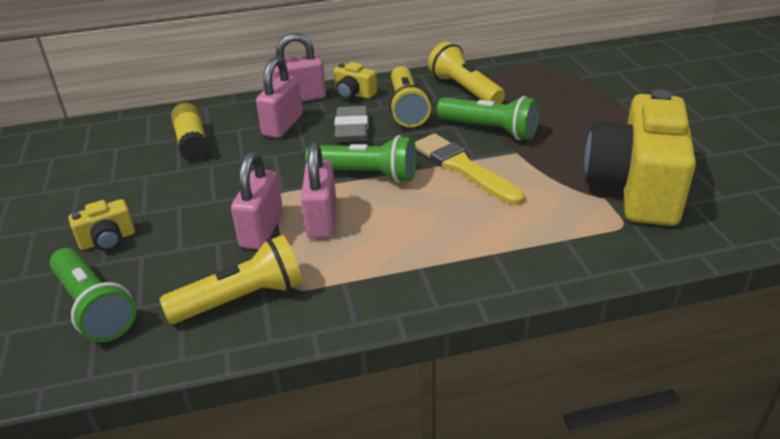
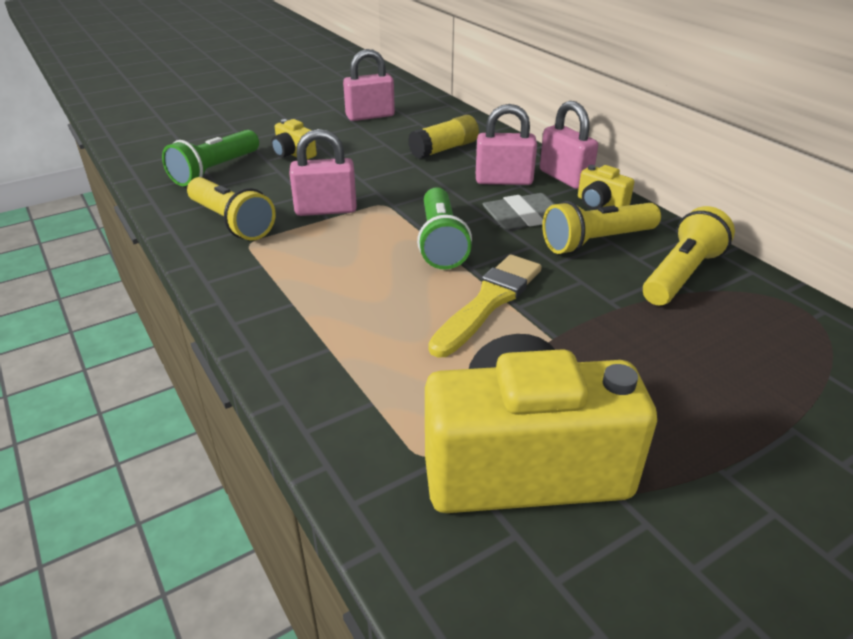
camera: 70 degrees right, 0 degrees up
pink padlock [301,142,336,239] -> pink padlock moved to [343,49,395,121]
yellow camera [334,62,377,100] -> yellow camera turned 60 degrees counterclockwise [578,165,634,210]
green flashlight [436,96,540,140] -> none

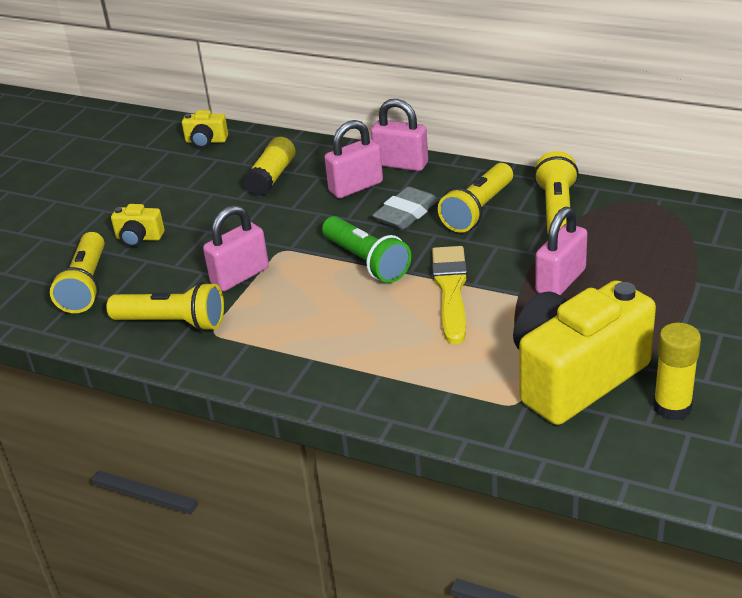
camera: 30 degrees left, 0 degrees up
green flashlight [162,130,259,186] -> yellow flashlight [50,232,105,313]
pink padlock [343,49,395,121] -> pink padlock moved to [535,207,587,295]
yellow camera [578,165,634,210] -> yellow camera moved to [182,110,228,148]
none -> yellow glue stick [653,323,701,420]

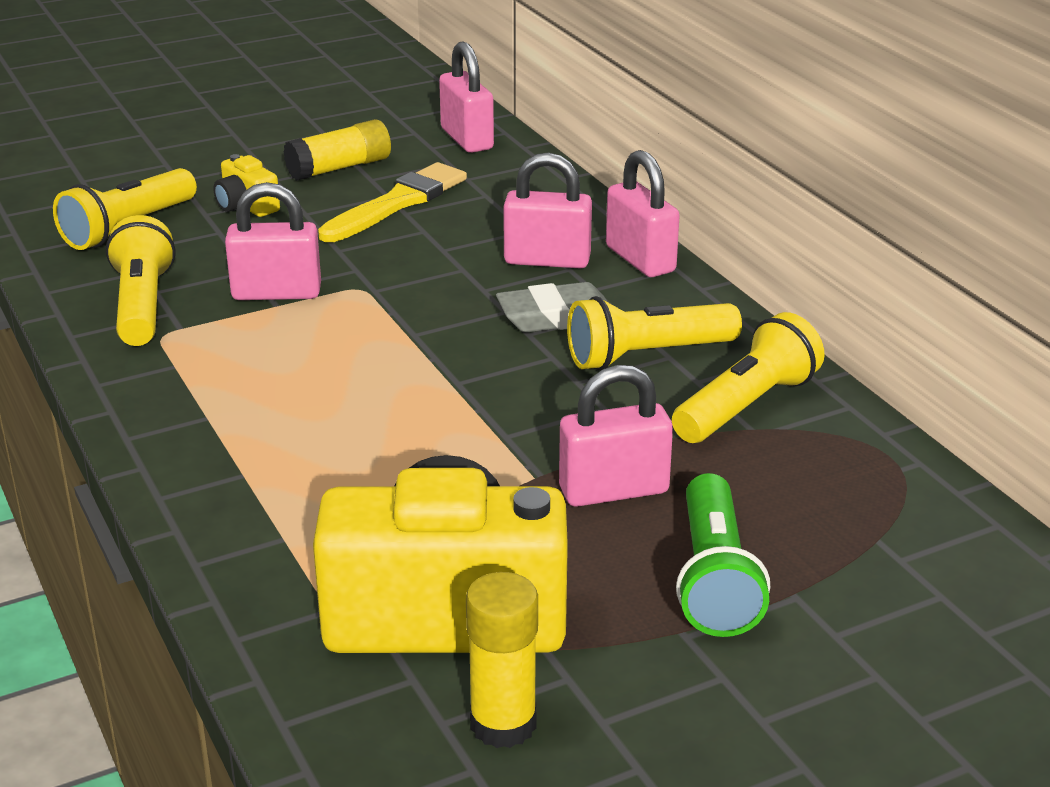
camera: 35 degrees right, 5 degrees down
yellow flashlight [107,282,224,331] -> yellow flashlight turned 150 degrees counterclockwise [106,215,175,346]
yellow camera [182,110,228,148] -> pink padlock [439,41,494,153]
yellow glue stick [243,137,296,196] -> yellow glue stick moved to [283,119,391,181]
green flashlight [322,216,411,283] -> green flashlight moved to [676,473,770,637]
yellow brush [432,246,467,344] -> yellow brush moved to [318,162,467,242]

